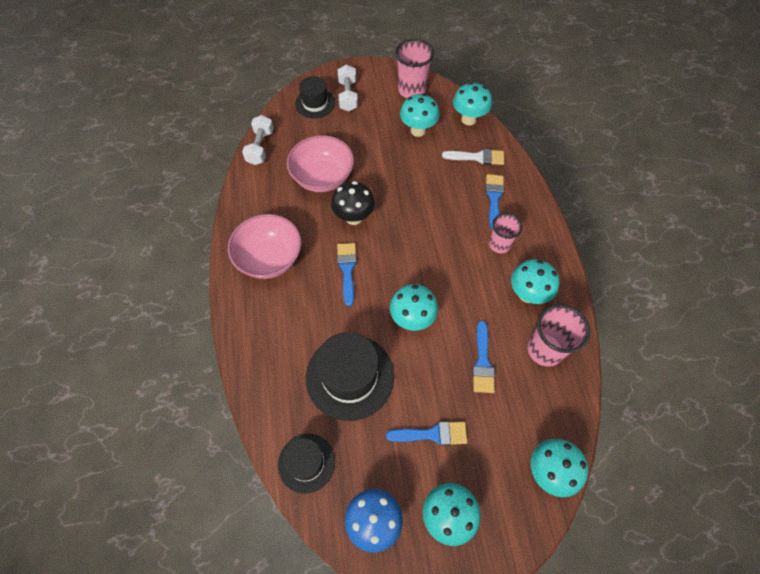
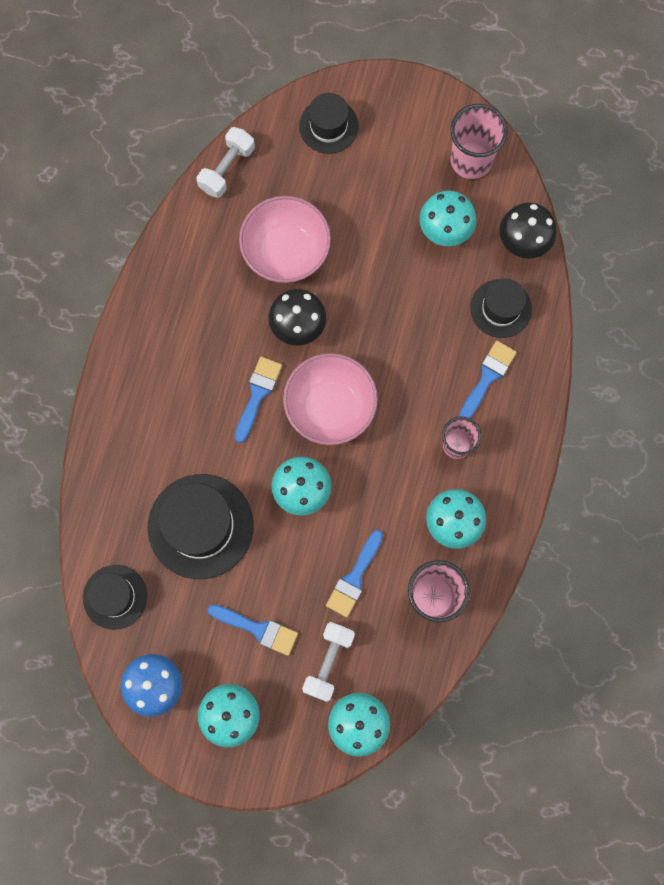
camera: 25 degrees right, 15 degrees up
pink bowl [228,214,301,279] -> pink bowl moved to [283,353,378,445]
white dumbbell [338,65,358,111] -> white dumbbell moved to [302,622,355,702]
white brush [442,149,504,165] -> black hat [470,279,532,338]
turquoise mushroom [453,82,492,125] -> black mushroom [500,202,557,258]

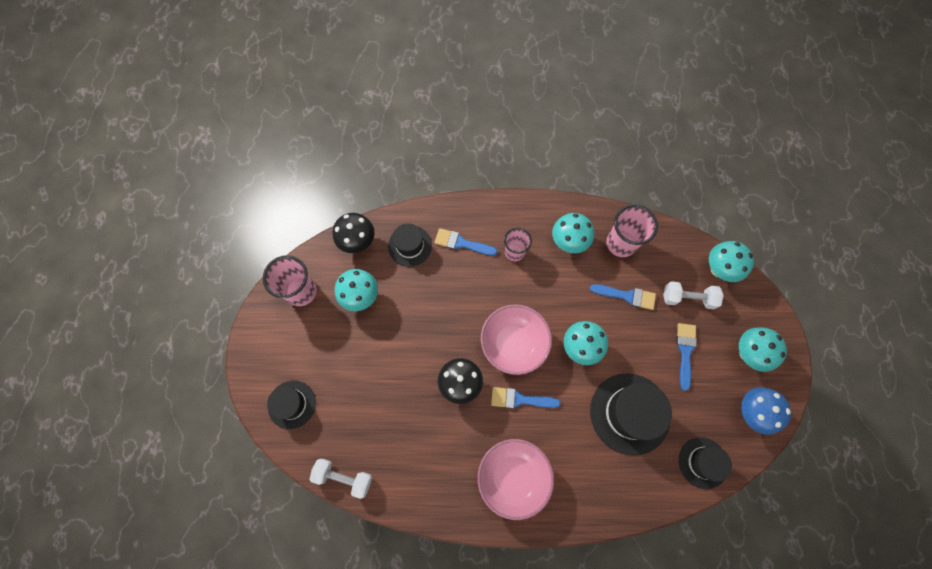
camera: 105 degrees left, 5 degrees down
pink bowl [239,196,331,283] -> pink bowl moved to [478,439,554,520]

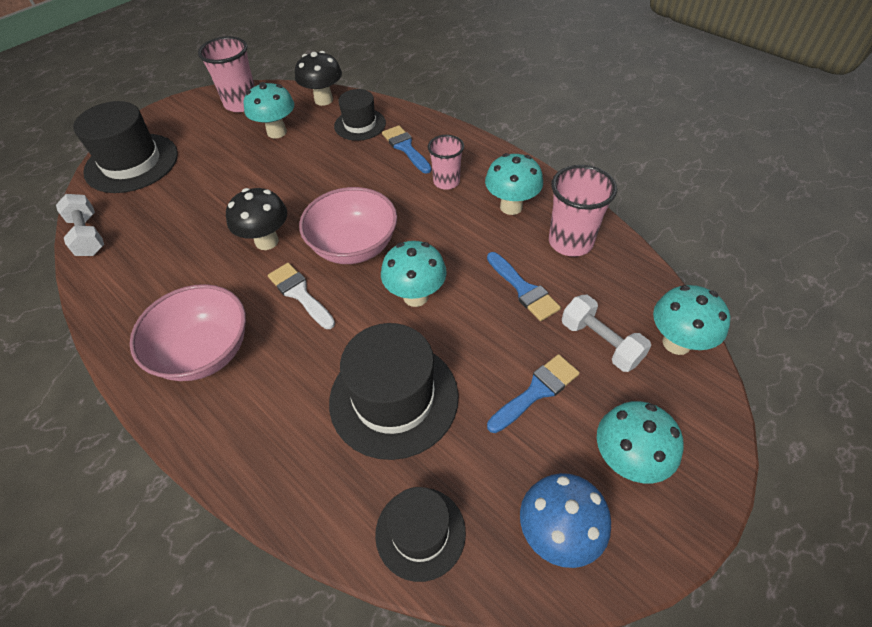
camera: 45 degrees right, 20 degrees down
black hat [267,381,316,429] -> black hat [73,101,178,193], size x1.66
blue brush [491,387,561,408] -> white brush [268,263,335,329]

